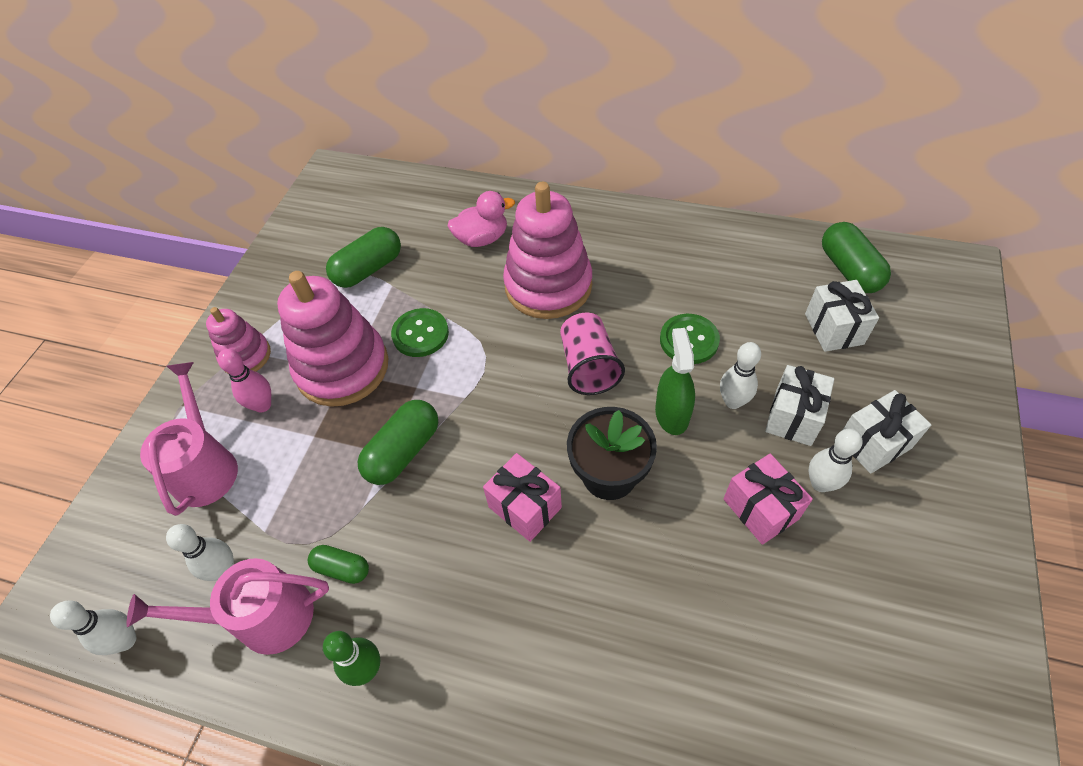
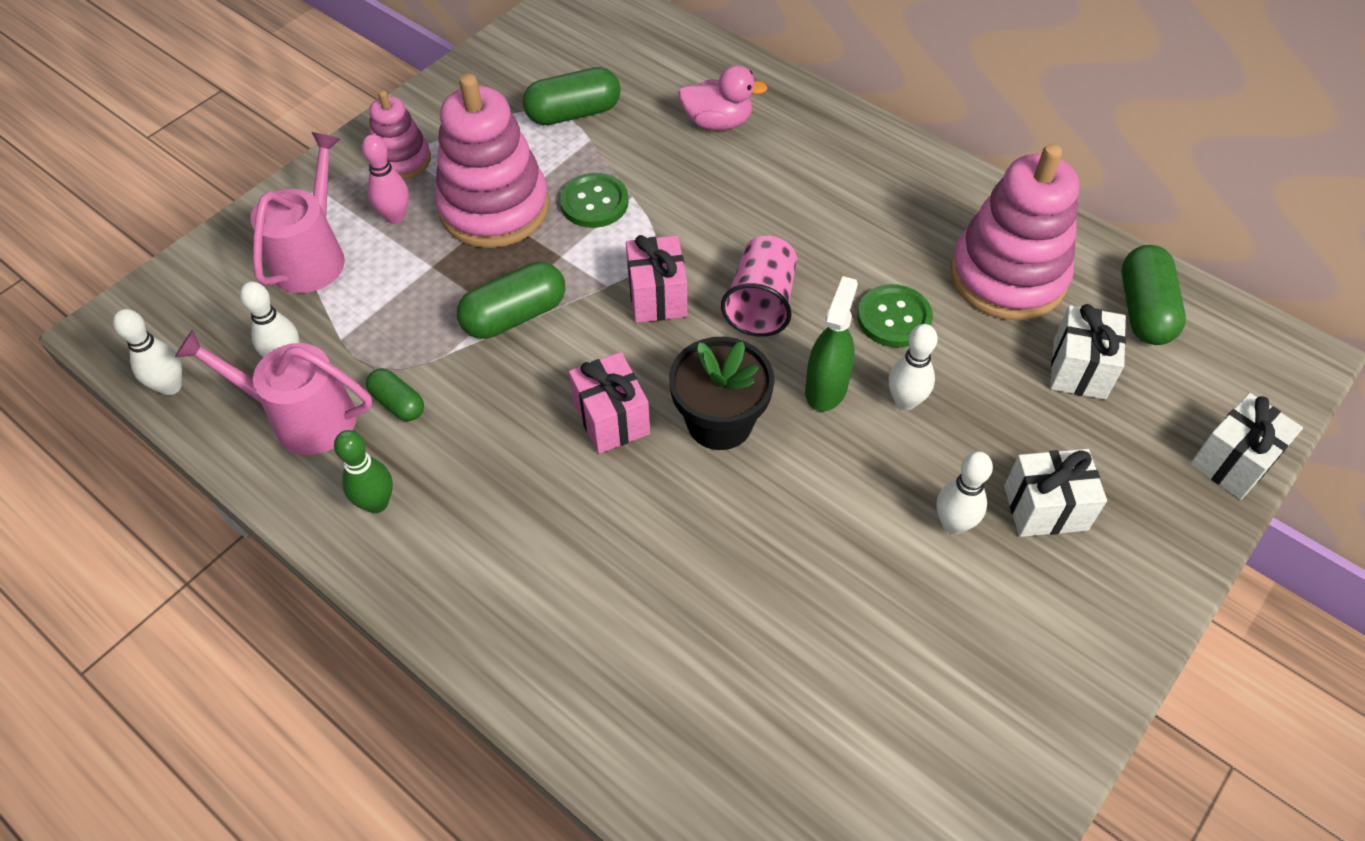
camera: 20 degrees right, 0 degrees up
pink stacking toy [503,182,592,319] -> pink stacking toy moved to [950,144,1079,321]
pink gift [724,454,813,545] -> pink gift moved to [626,235,687,323]
white gift [765,365,834,446] -> white gift moved to [1190,393,1303,500]

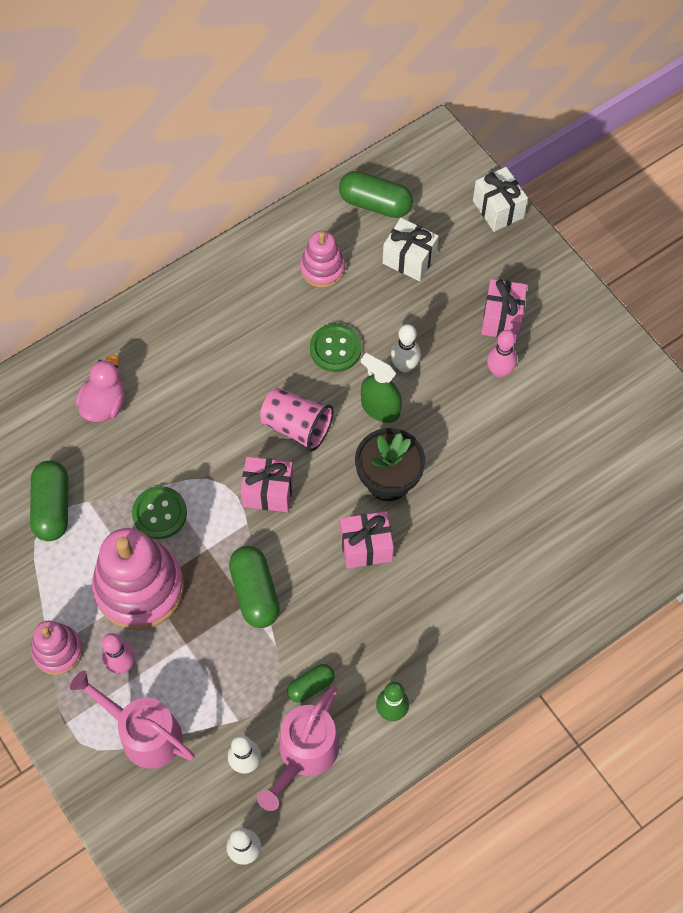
camera: 75 degrees left, 10 degrees up
white bowling pin [937,451,993,534] -> pink bowling pin [487,330,517,378]
pink stacking toy [950,144,1079,321] -> pink stacking toy [300,231,345,288], size x0.55
white gift [1004,449,1107,537] -> pink gift [481,279,527,340]

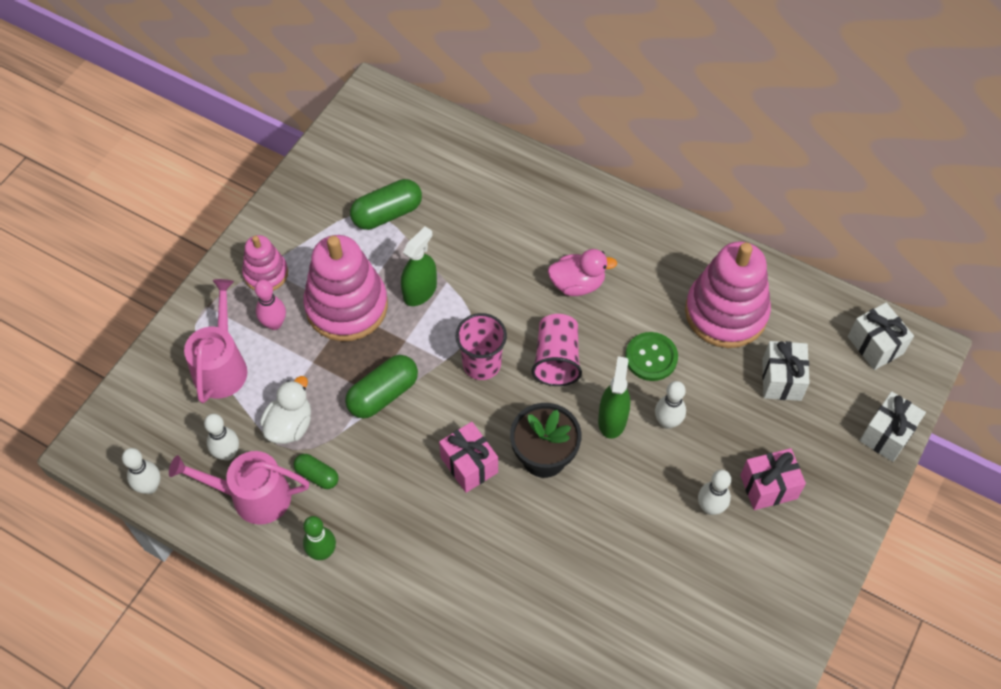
camera: 65 degrees right, 5 degrees down
pink duck [76,355,125,422] -> pink duck moved to [548,249,617,296]
green button [132,486,187,539] -> green spray bottle [401,227,437,306]
pink gift [240,457,294,512] -> pink cup [456,313,507,380]
pink stacking toy [300,231,345,288] -> pink stacking toy [685,241,771,348], size x1.82
green capsule [339,171,413,218] -> none
pink bowling pin [487,330,517,378] -> white bowling pin [698,470,731,515]
none -> white duck [260,376,311,444]
none -> white gift [848,303,914,370]

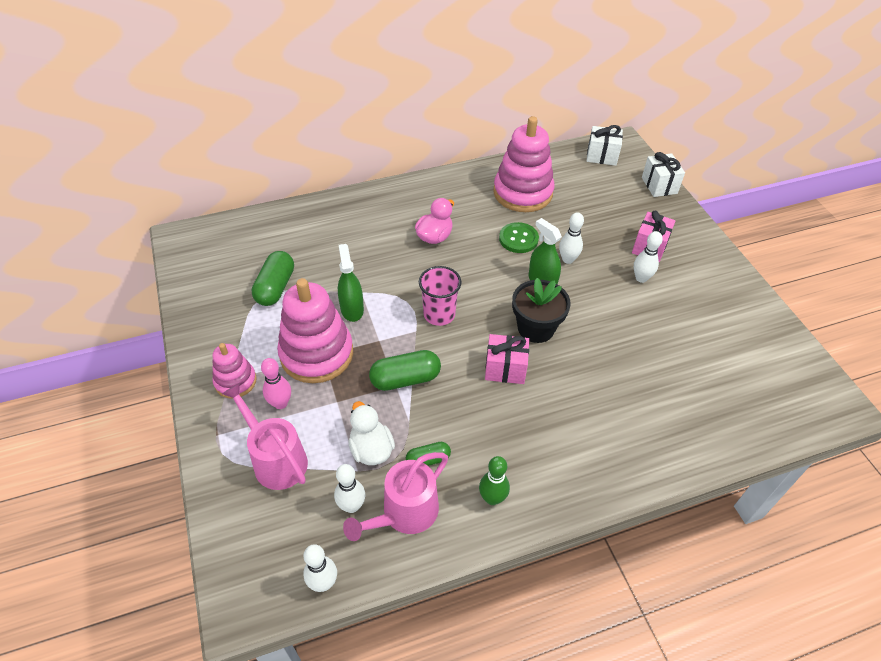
camera: 50 degrees left, 10 degrees down
green capsule [345,355,418,419] -> green capsule turned 75 degrees clockwise [369,350,441,391]
pink cup [532,314,582,386] -> none
white gift [762,341,810,401] -> none

